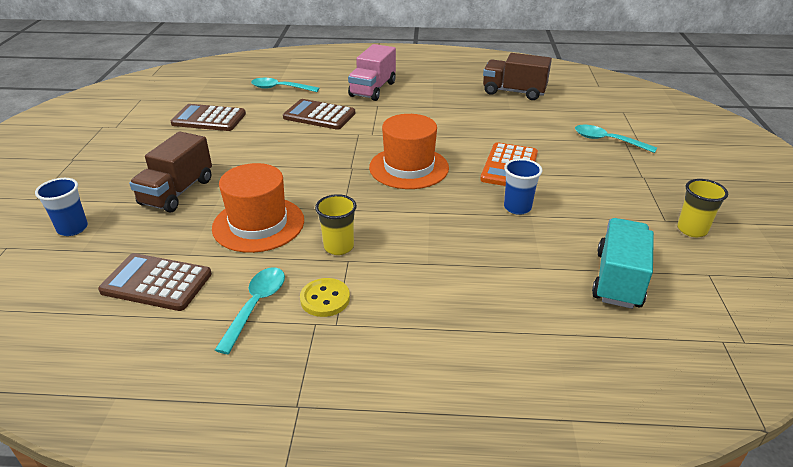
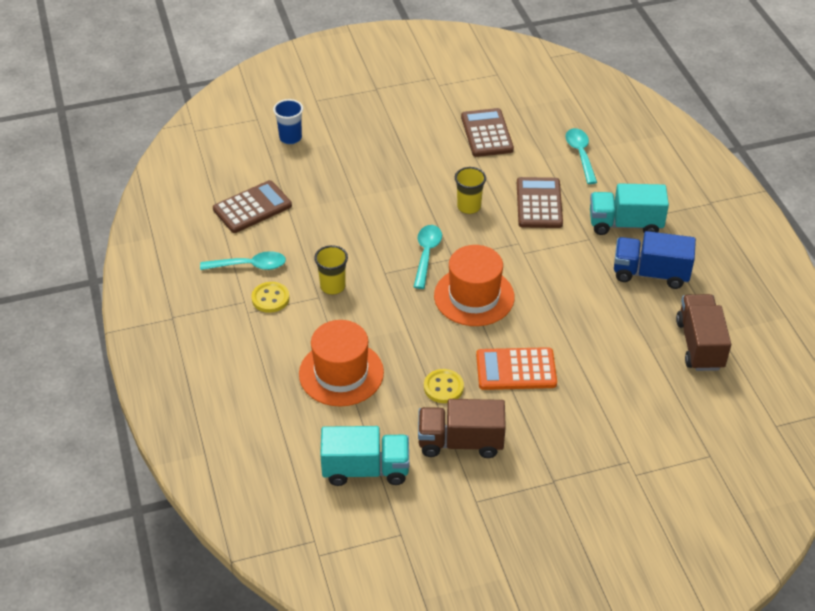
camera: 70 degrees right, 10 degrees up
brown calculator [98,253,212,311] -> brown calculator turned 60 degrees clockwise [213,180,292,233]
brown truck [129,131,212,212] -> brown truck moved to [418,399,506,458]
orange hat [212,163,304,253] -> orange hat moved to [299,320,384,406]
pink truck [348,44,396,101] -> turquoise truck [590,183,669,235]
blue cup [504,159,542,215] -> yellow button [424,369,464,403]
turquoise spoon [575,125,657,153] -> turquoise spoon moved to [413,225,442,289]
yellow cup [677,179,728,237] -> yellow cup moved to [455,167,486,214]
none -> blue truck [614,231,696,289]

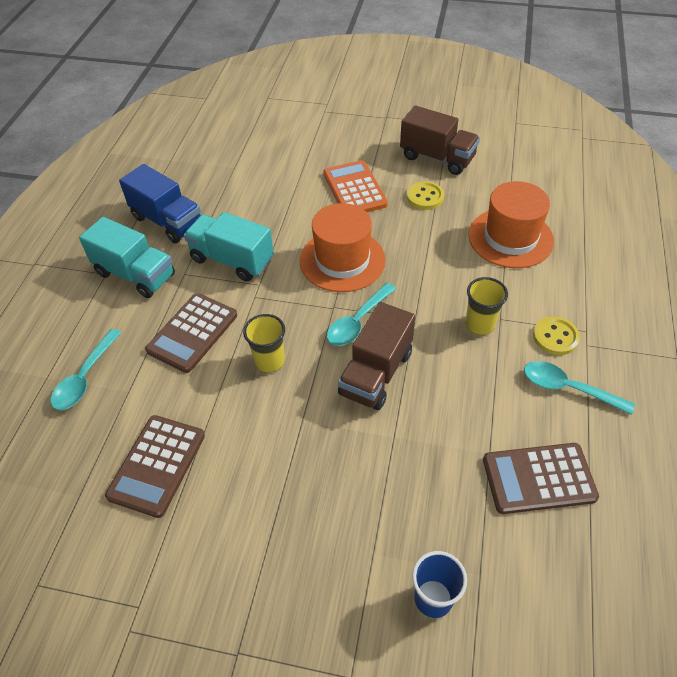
camera: 150 degrees left, 5 degrees up
turquoise truck [320,426,409,486] -> turquoise truck moved to [184,212,274,281]
orange calculator [476,347,557,390] -> orange calculator turned 135 degrees counterclockwise [324,160,388,212]
brown truck [676,294,731,371] -> brown truck moved to [338,302,415,410]

